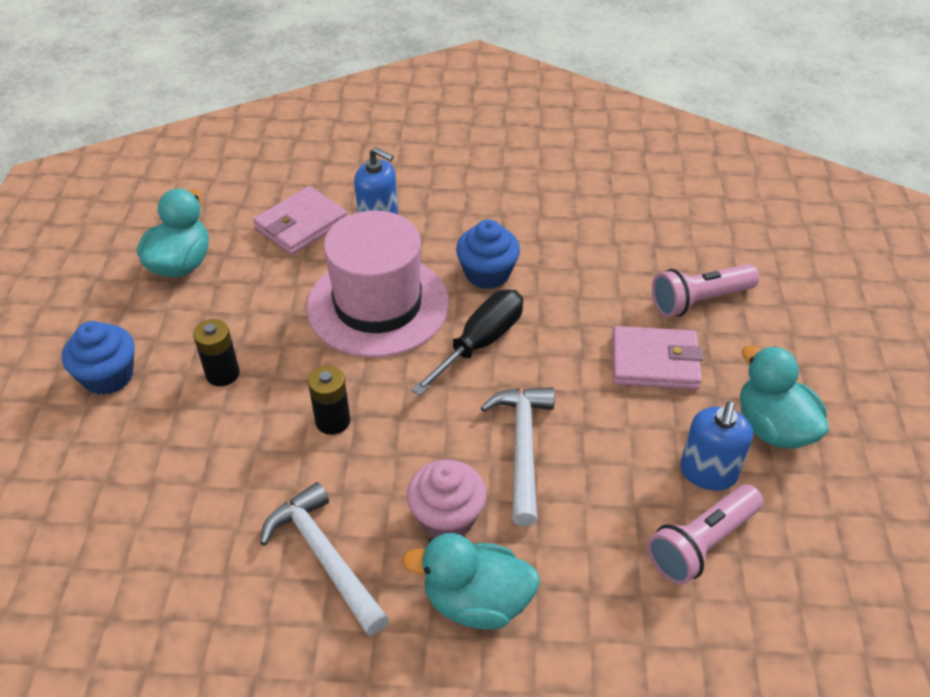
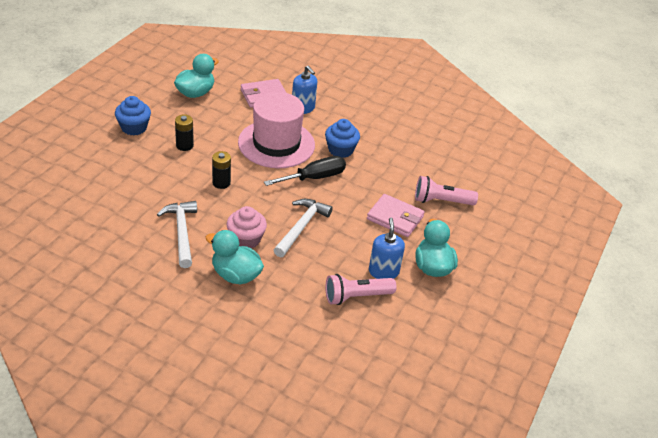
camera: 20 degrees right, 5 degrees down
blue soap dispenser [680,401,753,491] -> blue soap dispenser turned 135 degrees clockwise [369,218,405,279]

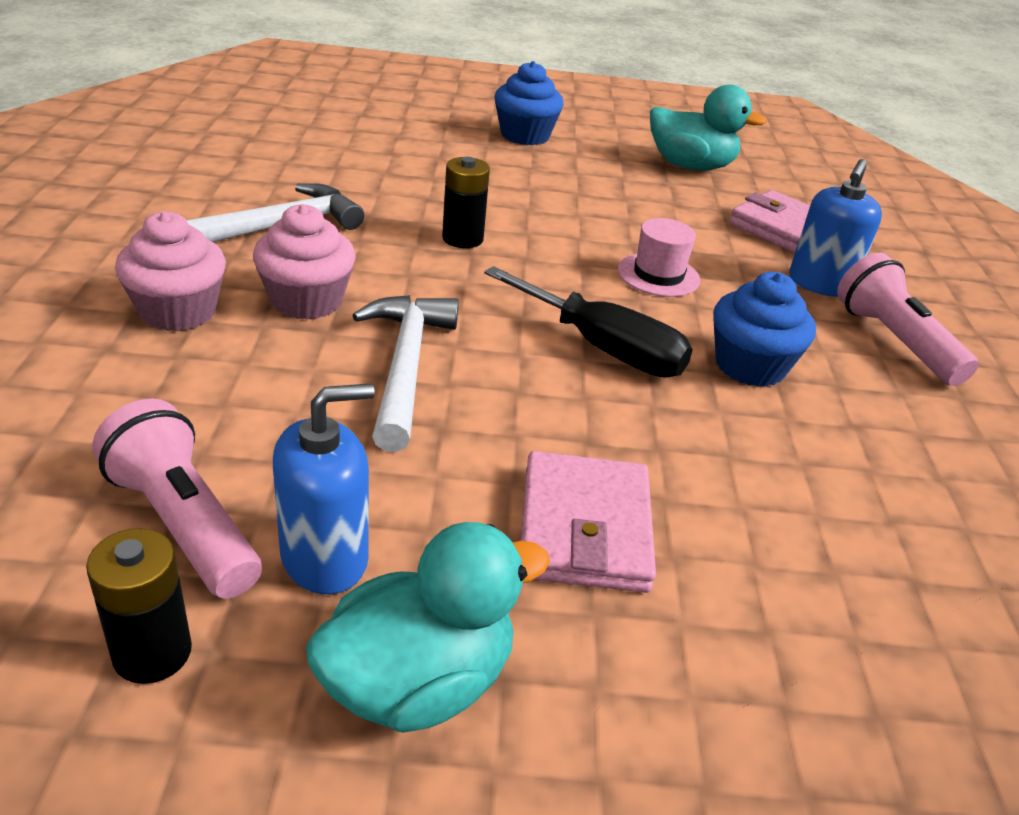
camera: 65 degrees right, 5 degrees down
black battery [175,114,194,151] -> black battery moved to [86,528,192,684]
turquoise duck [205,230,264,284] -> pink cupcake [115,211,226,331]
pink hat [238,92,315,168] -> pink hat [618,218,700,297], size x0.43
white hammer [274,199,333,258] -> white hammer turned 90 degrees counterclockwise [352,295,459,452]
pink flashlight [415,176,478,205] -> pink flashlight moved to [837,253,979,386]

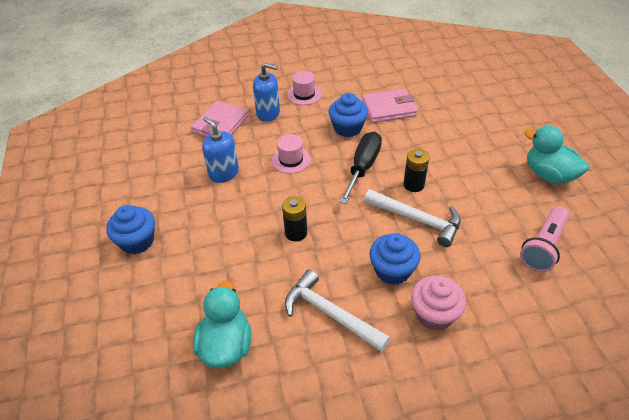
camera: 100 degrees left, 10 degrees up
black battery [86,528,192,684] -> black battery moved to [403,149,429,192]
pink cupcake [253,204,356,320] -> blue cupcake [369,233,420,285]
blue soap dispenser [273,383,375,594] -> blue soap dispenser moved to [202,117,239,183]
white hammer [352,295,459,452] -> white hammer turned 135 degrees counterclockwise [364,189,461,247]
pink wallet [520,451,656,593] -> pink wallet moved to [362,89,417,123]
turquoise duck [650,84,767,171] -> turquoise duck moved to [193,280,251,368]
pink flashlight [837,253,979,386] -> pink hat [287,71,322,105]

